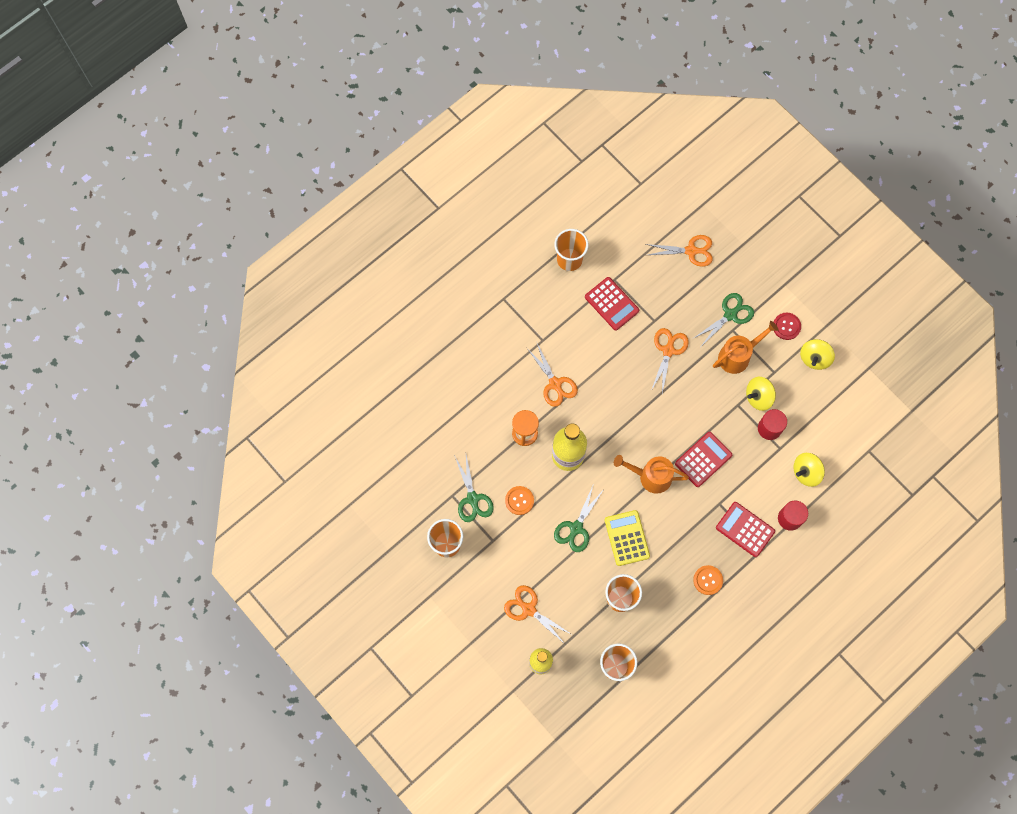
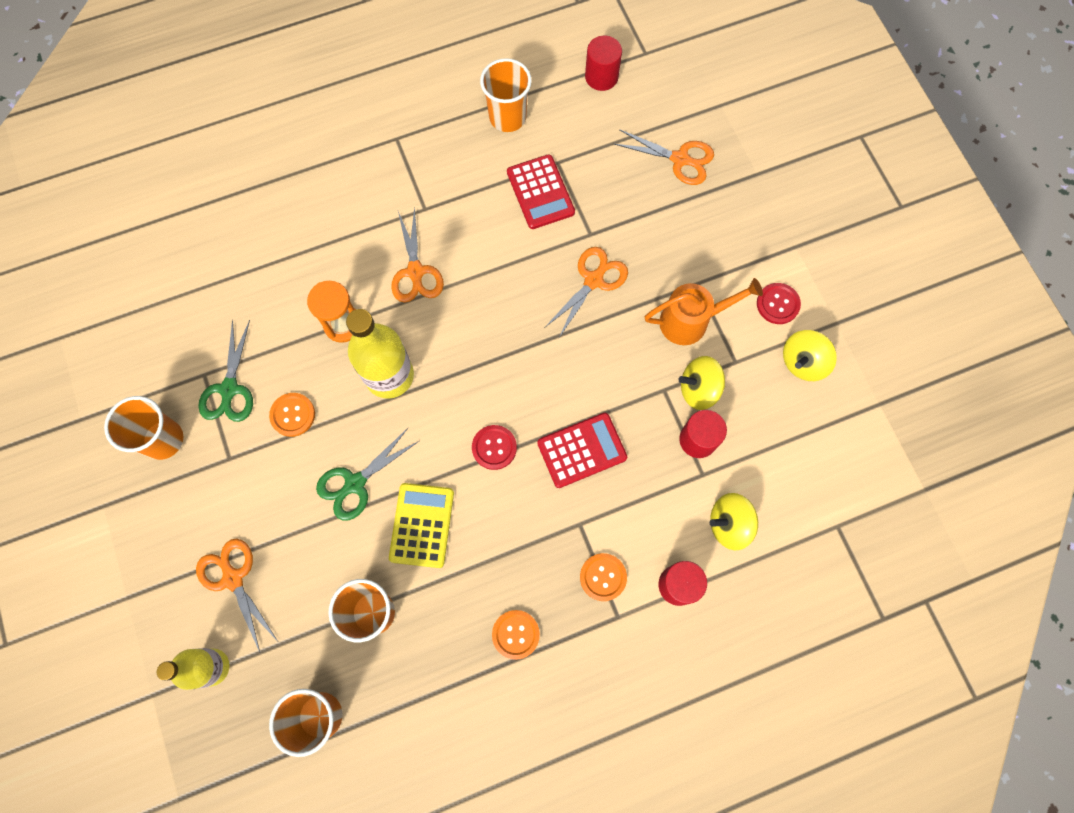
camera: 20 degrees right, 0 degrees up
orange watering can [614,455,689,494] -> red button [472,425,517,470]
green scissors [694,293,754,346] -> none
red calculator [716,502,775,557] -> orange button [580,553,627,601]
none -> red cylinder [585,36,622,91]

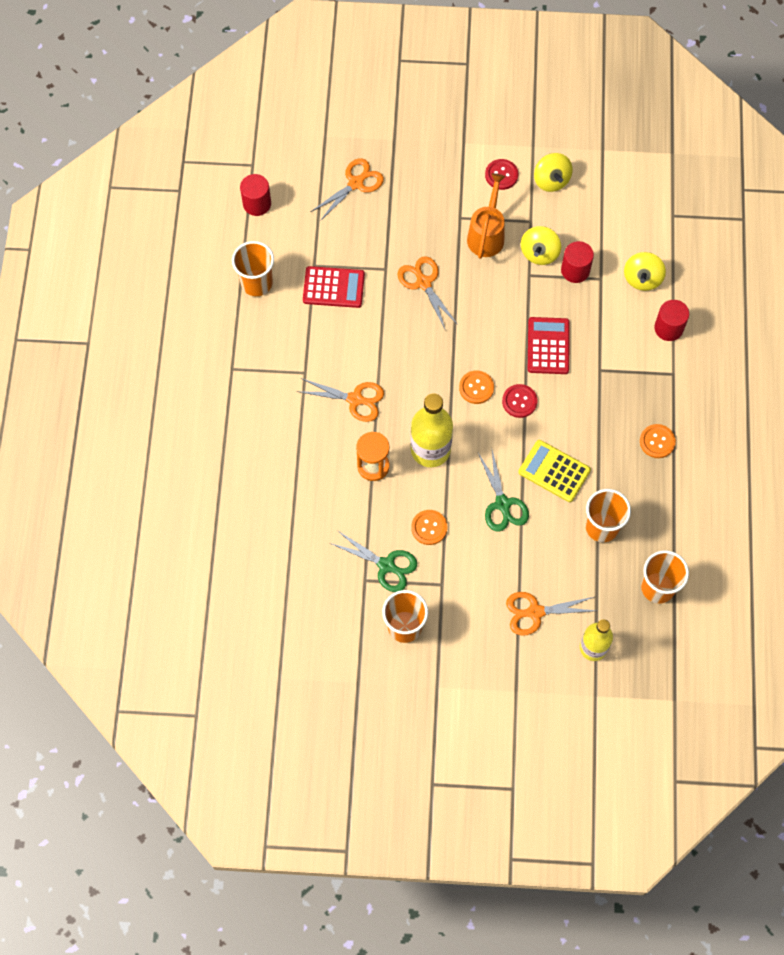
camera: 65 degrees left, 5 degrees down
orange button [580,553,627,601] -> orange button moved to [459,371,494,404]

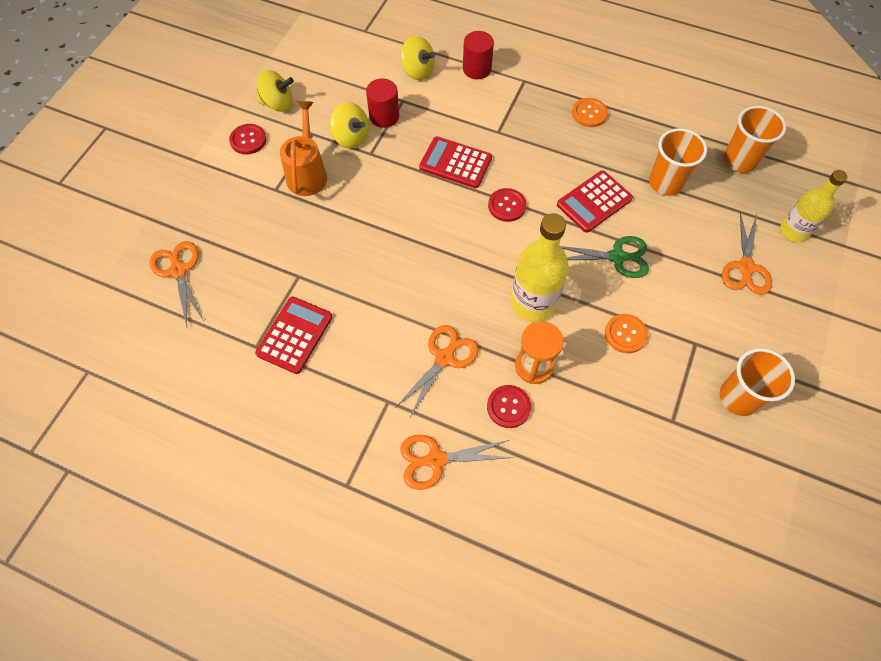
camera: 70 degrees left, 5 degrees down
orange cup [232,241,274,296] -> none
red cylinder [240,174,271,216] -> none
green scissors [330,531,417,592] -> none
orange scissors [397,256,458,329] -> orange scissors moved to [400,435,513,490]
orange button [459,371,494,404] -> none
orange watering can [467,173,506,259] -> orange watering can turned 60 degrees clockwise [280,101,327,196]
yellow calculator [518,440,591,502] -> red calculator [557,170,633,233]
none -> red button [487,385,531,428]

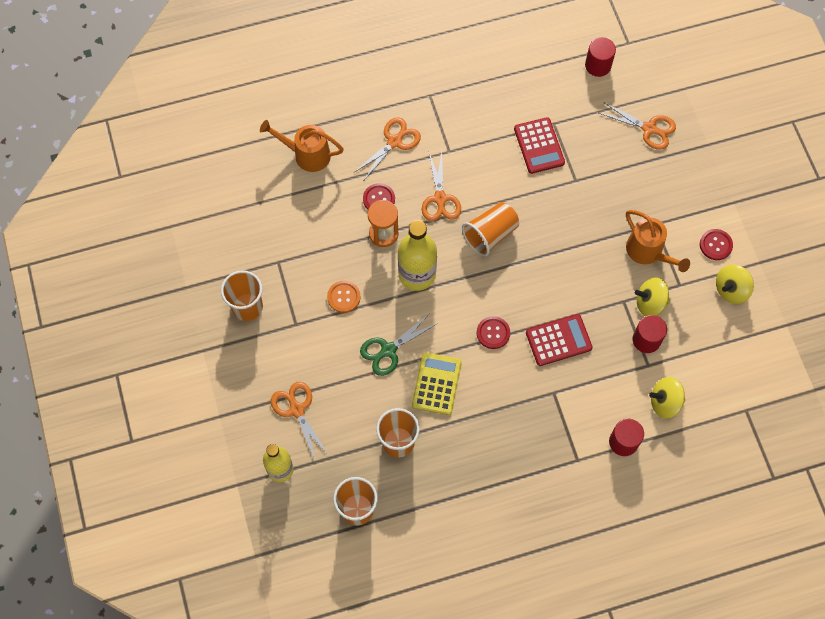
camera: 140 degrees right, 5 degrees up
red calculator [557,170,633,233] -> yellow calculator [412,352,462,415]
orange button [572,98,608,127] -> none
none -> orange watering can [260,120,344,172]
none -> orange cup [462,202,519,256]
none -> red cylinder [585,37,616,77]

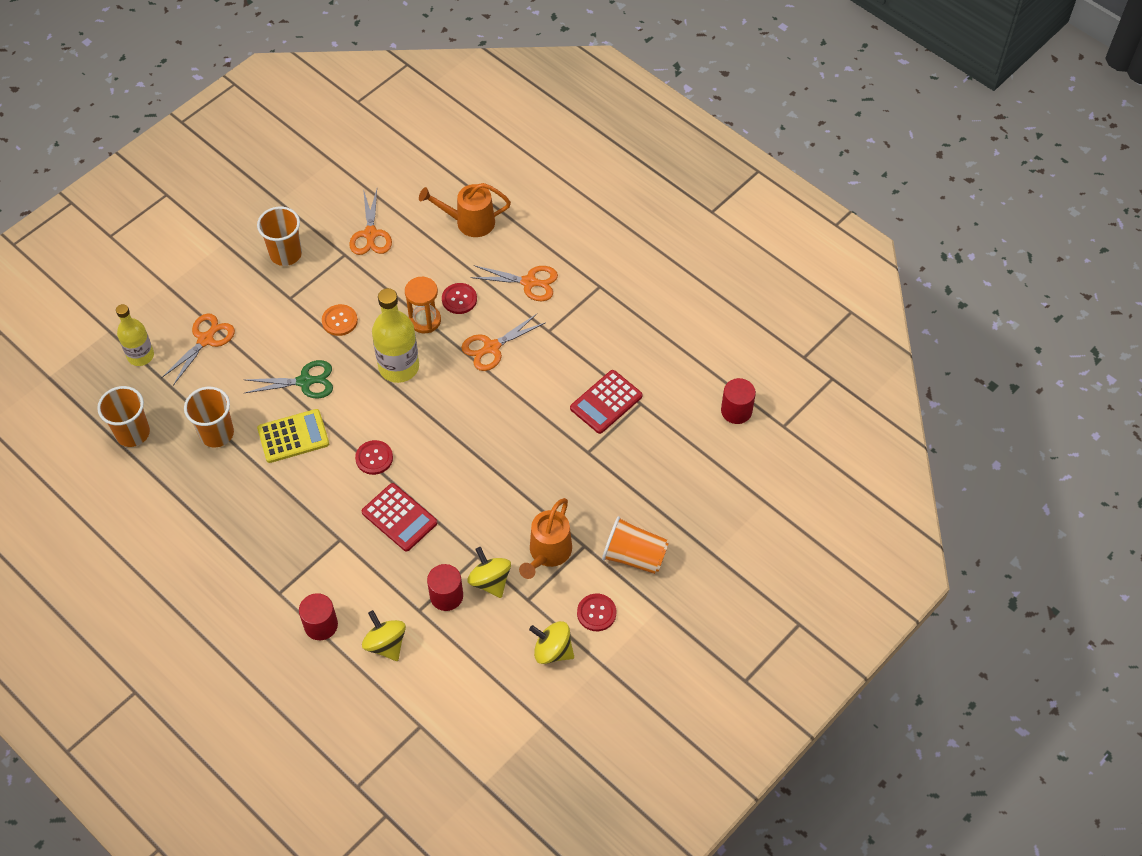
camera: 60 degrees right, 10 degrees down
orange watering can [260,120,344,172] -> orange watering can turned 75 degrees counterclockwise [419,183,511,237]
green scissors [360,313,438,376] -> green scissors turned 150 degrees clockwise [244,360,333,399]
orange cup [462,202,519,256] -> orange cup moved to [602,516,669,574]
orange scissors [599,102,676,150] -> orange scissors moved to [349,189,392,255]

